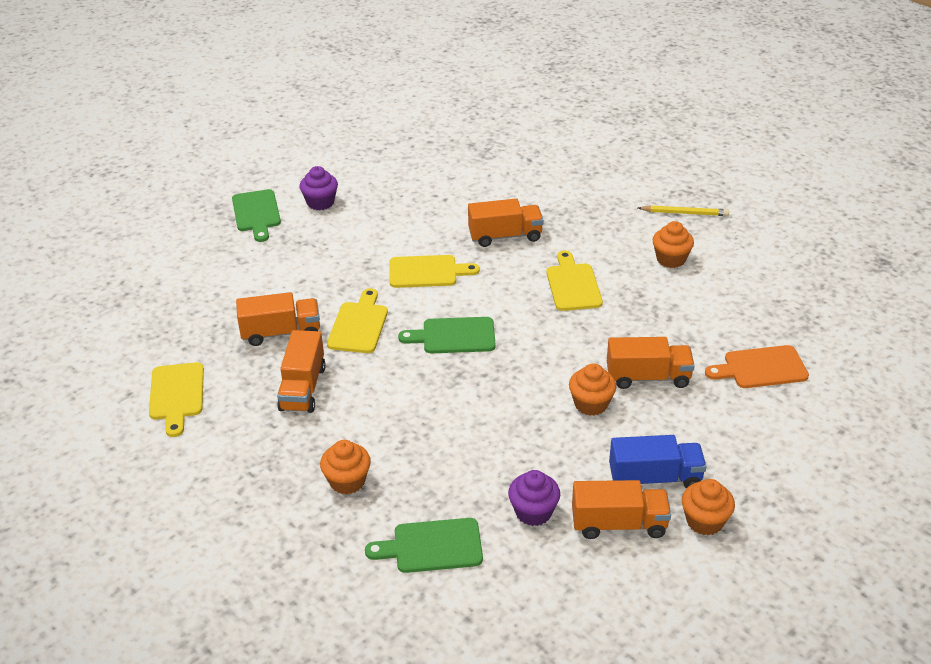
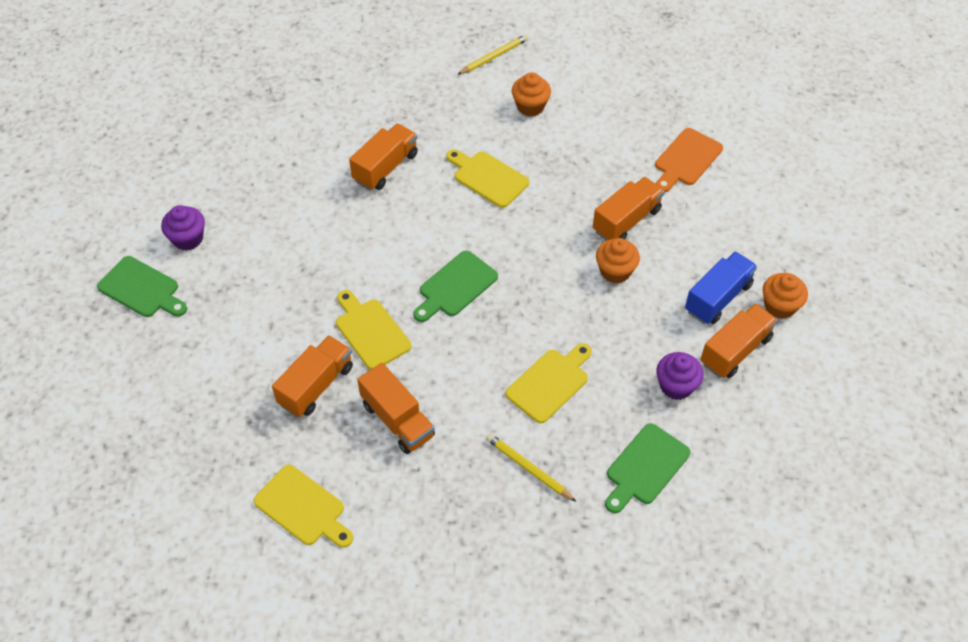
camera: 45 degrees left, 15 degrees up
orange cupcake [320,440,371,495] -> yellow pencil [486,433,577,502]
yellow cutting board [389,255,480,288] -> yellow cutting board moved to [506,343,592,423]

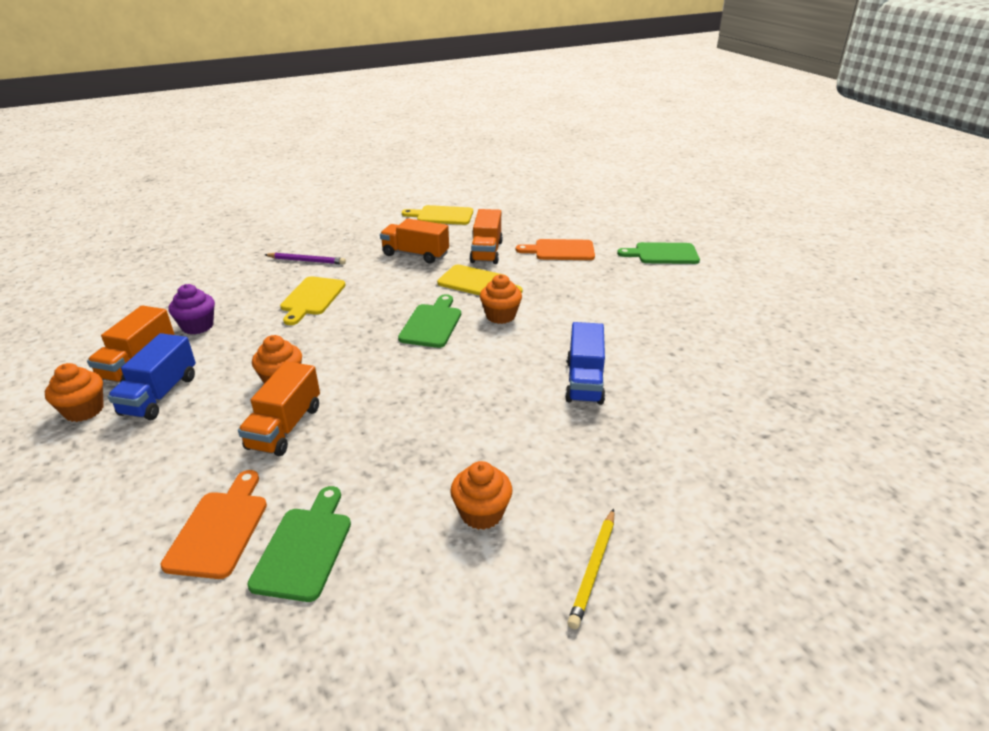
camera: 150 degrees right, 20 degrees down
purple cupcake [161,205,205,251] -> none
orange truck [349,123,418,190] -> blue truck [565,322,605,405]
yellow cutting board [446,149,529,208] -> none
yellow pencil [486,433,577,502] -> purple pencil [264,253,346,265]
green cutting board [605,423,690,513] -> green cutting board moved to [247,486,351,602]
none -> orange cupcake [480,274,522,324]
none -> orange cutting board [516,239,595,260]

